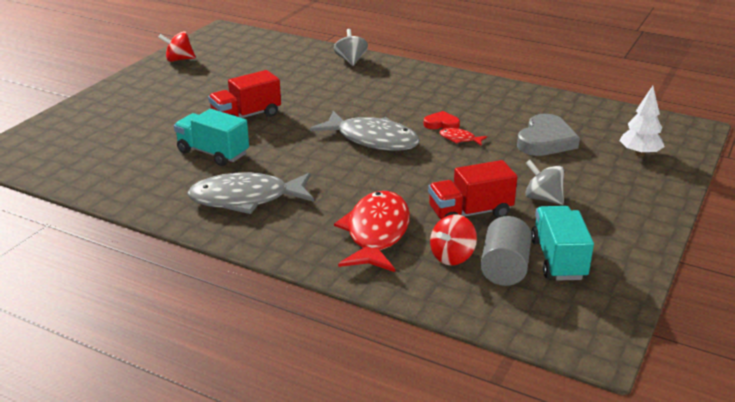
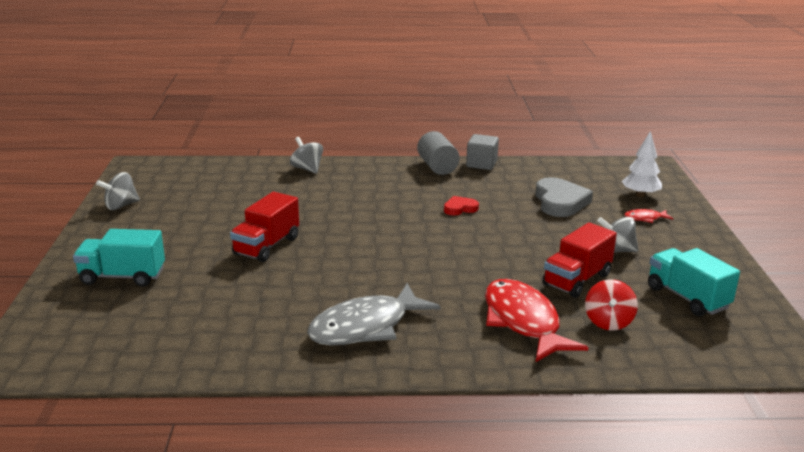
camera: 30 degrees left, 5 degrees down
red spinning top [158,31,196,62] -> grey spinning top [96,172,140,210]
turquoise truck [174,109,249,166] -> turquoise truck moved to [73,229,165,287]
grey fish [310,111,420,151] -> none
red fish [439,128,487,146] -> red fish moved to [624,209,674,223]
grey cylinder [480,216,532,286] -> grey cylinder moved to [417,131,460,175]
none -> grey cube [466,134,499,170]

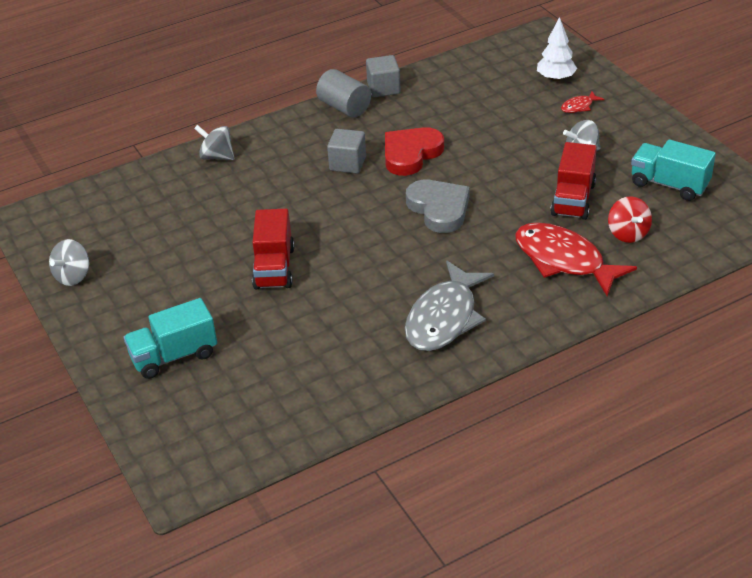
camera: 25 degrees left, 15 degrees up
red heart [444,196,479,215] -> red heart [385,127,444,176], size x1.86
grey heart [535,177,593,217] -> grey heart moved to [406,180,469,233]
none -> grey cube [327,129,366,173]

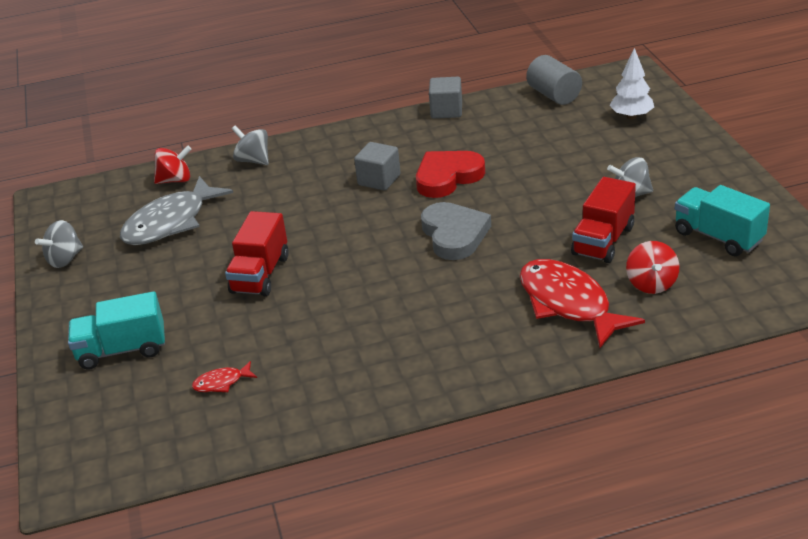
camera: 15 degrees right, 5 degrees down
grey cylinder [316,69,371,117] -> grey cylinder moved to [526,55,582,105]
grey fish [405,261,494,351] -> grey fish moved to [120,176,233,245]
red fish [561,91,604,113] -> red fish moved to [192,361,257,392]
none -> red spinning top [154,146,192,184]

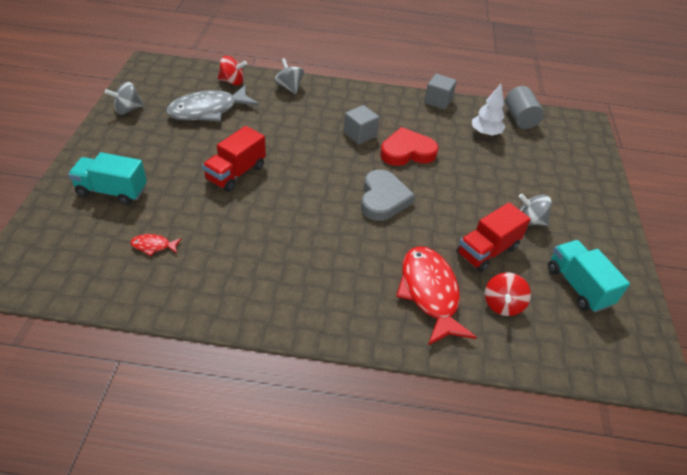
camera: 15 degrees right, 10 degrees up
white tree [610,48,654,119] -> white tree moved to [472,84,505,136]

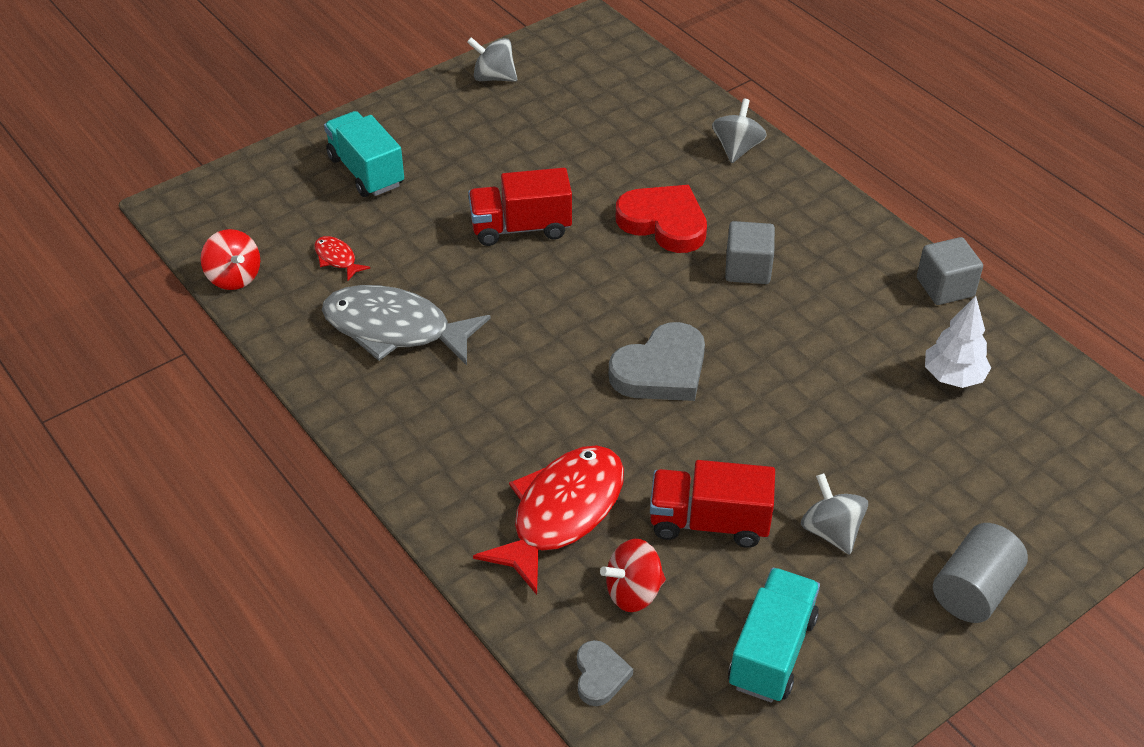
camera: 50 degrees right, 0 degrees up
grey fish [166,85,259,122] -> grey fish moved to [322,285,491,365]
red spinning top [218,56,247,86] -> red spinning top moved to [201,229,260,290]
red heart [380,127,439,166] -> red heart moved to [616,185,707,253]
grey cylinder [505,86,544,129] -> grey cylinder moved to [933,523,1028,623]
none -> grey heart [577,640,633,706]

